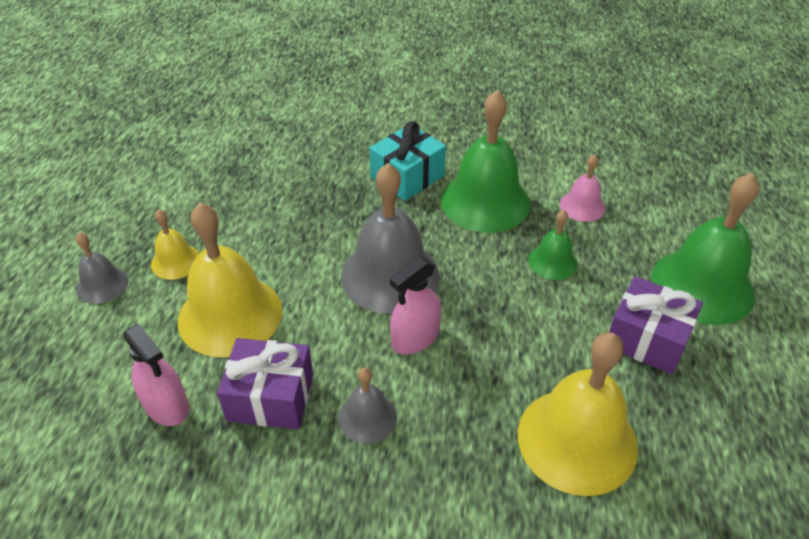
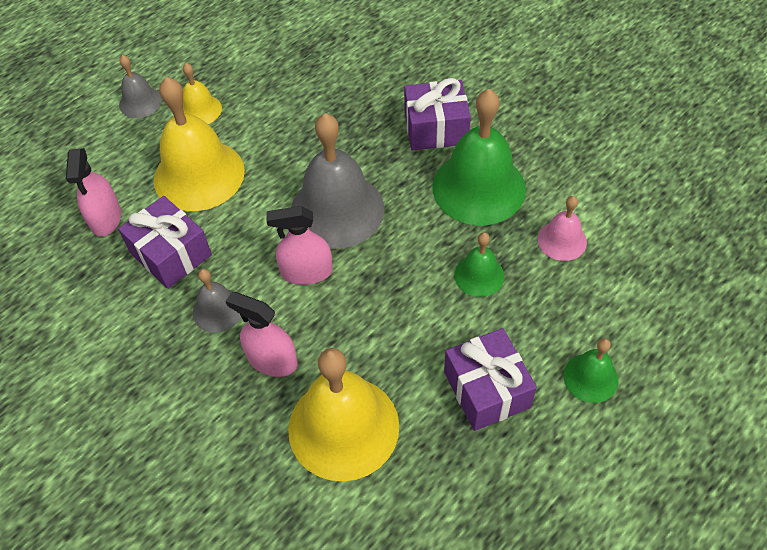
camera: 40 degrees right, 10 degrees up
turquoise gift [369,121,446,201] -> purple gift [404,78,471,150]
green bell [651,173,759,325] -> green bell [563,338,618,403], size x0.50
none -> pink spray bottle [226,292,297,377]

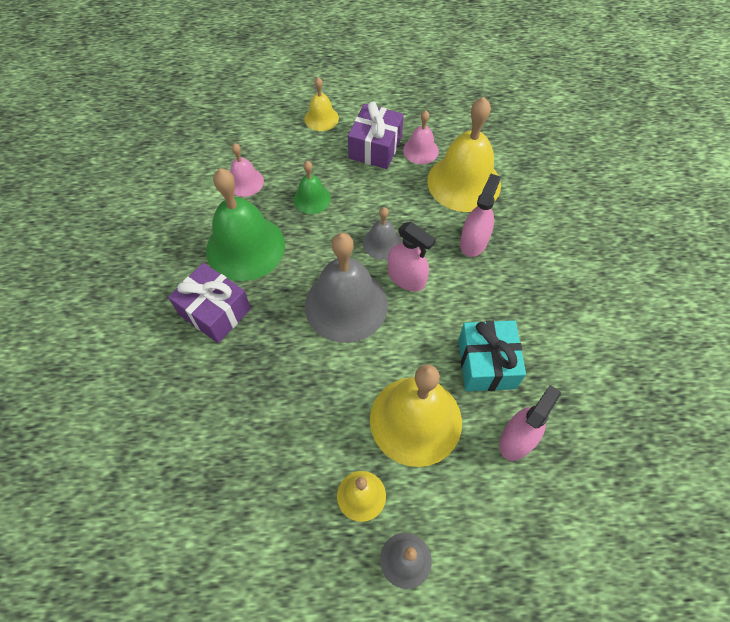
camera: 140 degrees left, 5 degrees up
purple gift [118,196,212,289] -> turquoise gift [458,320,526,391]
grey bell [193,269,241,333] -> grey bell moved to [363,207,402,260]
pink spray bottle [226,292,297,377] -> pink spray bottle turned 135 degrees counterclockwise [460,174,500,257]
green bell [563,338,618,403] -> yellow bell [305,77,339,131]
none -> pink bell [403,110,439,164]

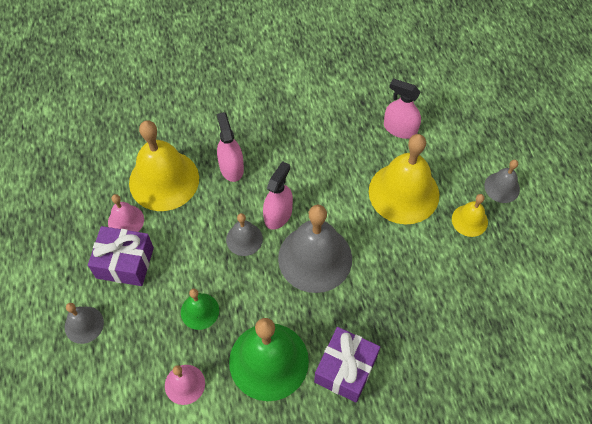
camera: 100 degrees left, 0 degrees up
yellow bell [305,77,339,131] -> grey bell [65,303,104,344]
turquoise gift [458,320,526,391] -> none
pink spray bottle [460,174,500,257] -> pink spray bottle turned 60 degrees clockwise [217,112,244,182]

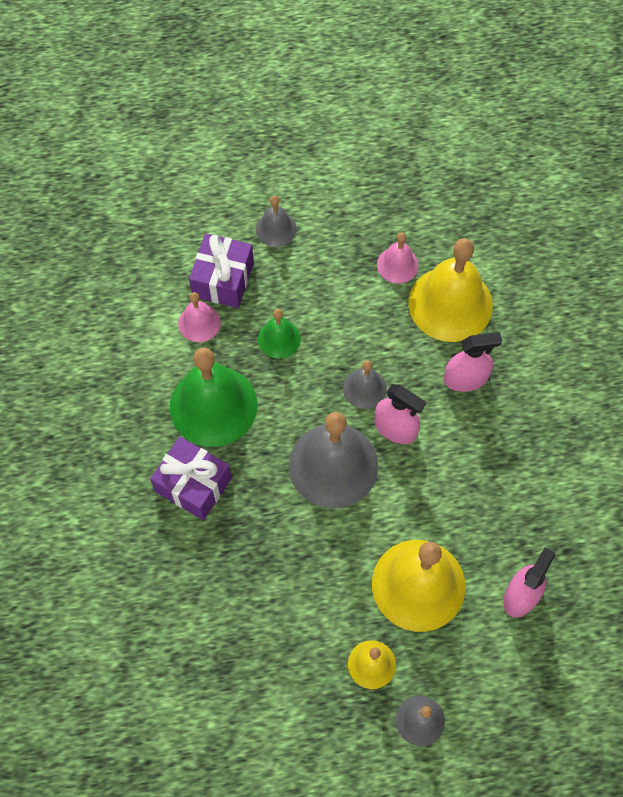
camera: 95 degrees right, 5 degrees up
purple gift [88,226,154,286] -> purple gift moved to [189,233,254,308]

